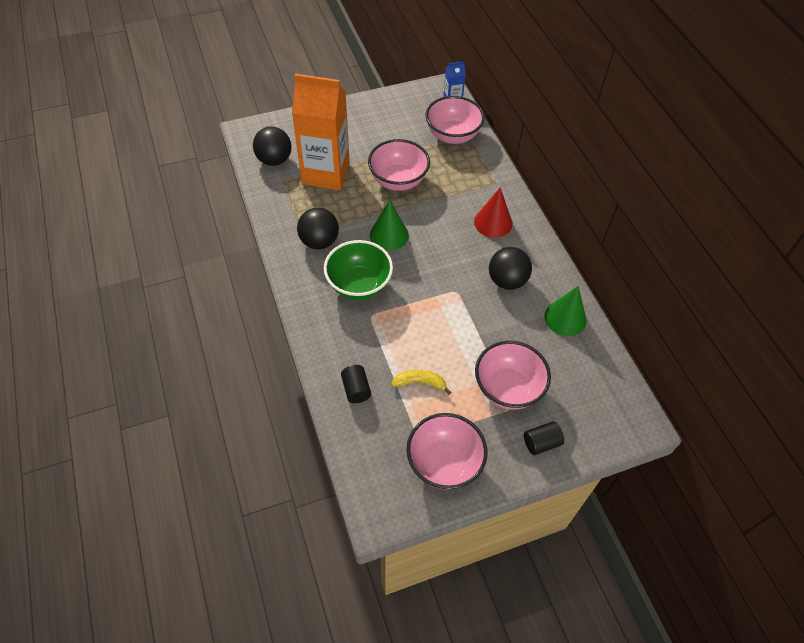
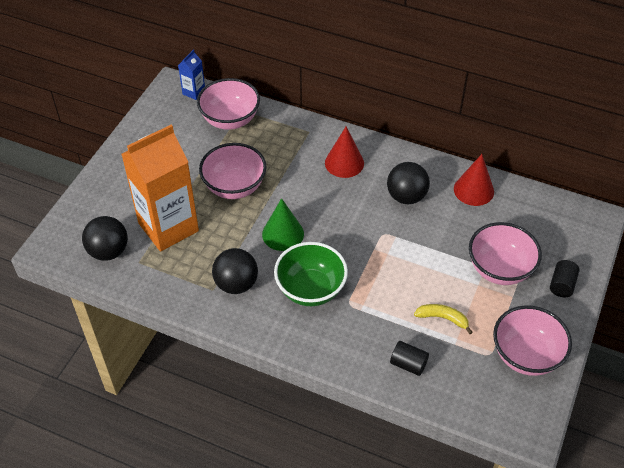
camera: 45 degrees left, 5 degrees down
yellow banana [391,370,451,395] -> yellow banana turned 60 degrees clockwise [414,304,473,334]
green cone [545,286,587,336] -> red cone [454,154,494,206]

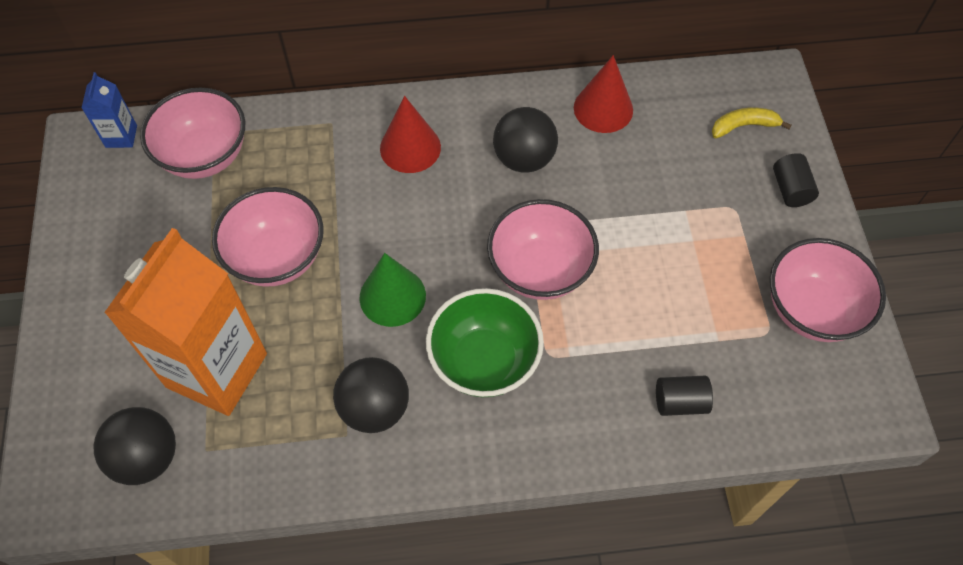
camera: 30 degrees left, 10 degrees up
yellow banana [414,304,473,334] -> yellow banana moved to [712,107,792,138]
pink bowl [469,222,542,285] -> pink bowl moved to [487,199,599,300]

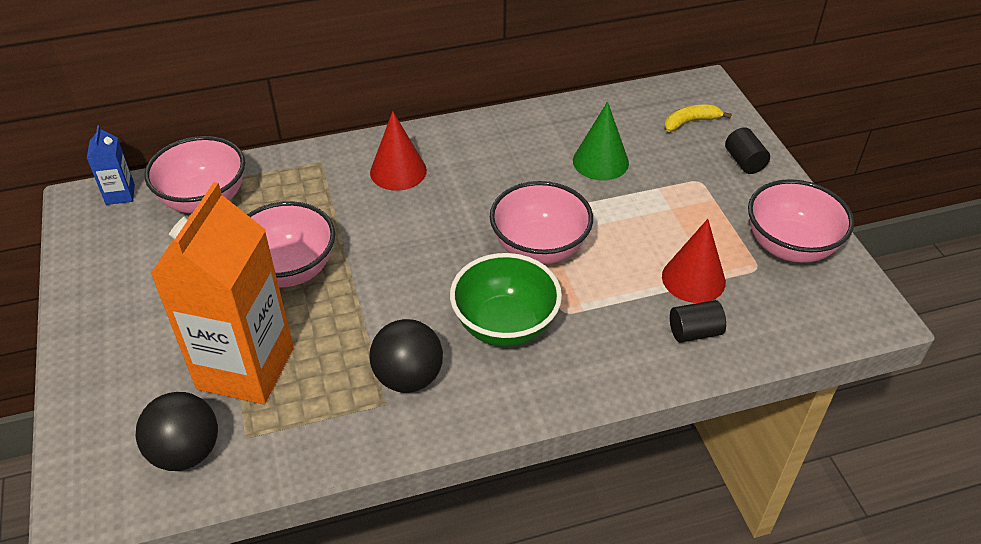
camera: 10 degrees left, 15 degrees down
green cone [359,253,426,327] -> green cone moved to [573,101,629,181]
black ball [493,107,558,173] -> none
red cone [574,55,633,133] -> red cone moved to [662,219,726,303]

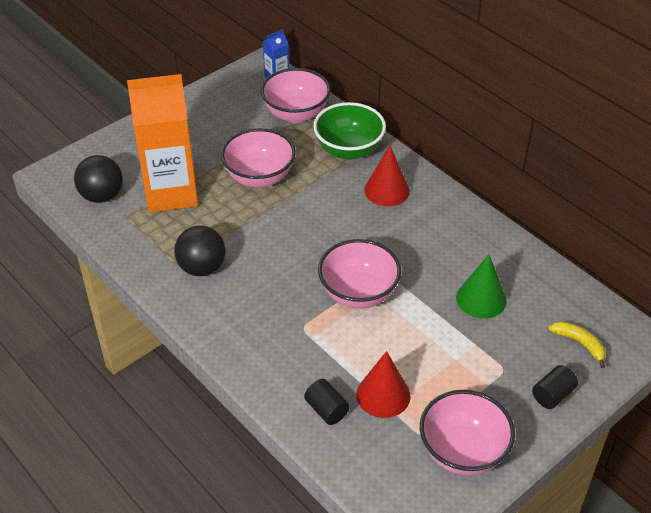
camera: 65 degrees right, 0 degrees up
green bowl [450,253,562,347] -> green bowl moved to [313,102,386,160]

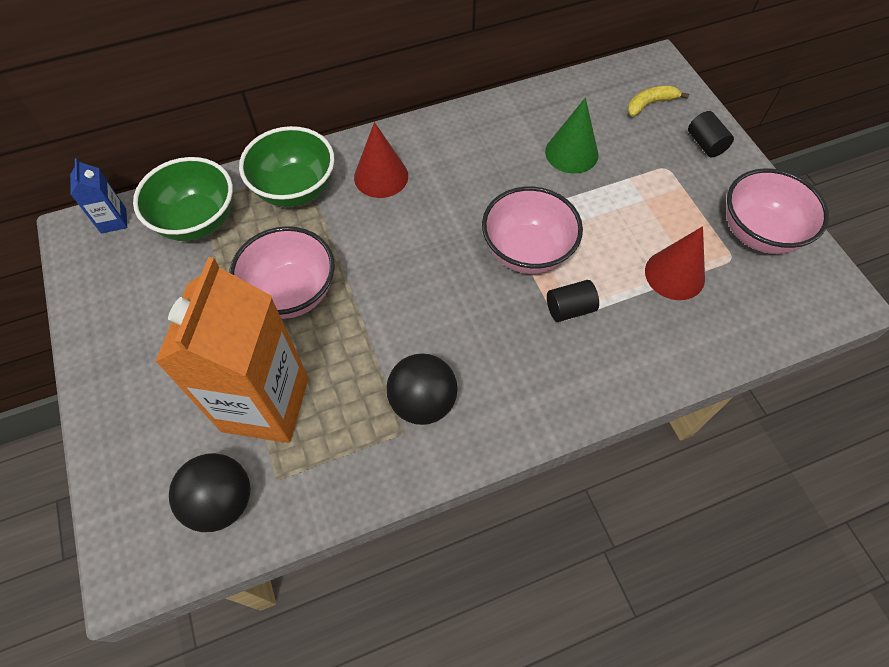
camera: 70 degrees left, 15 degrees up
pink bowl [261,68,331,123] -> green bowl [133,157,233,241]
black cylinder [304,379,350,425] -> black cylinder moved to [547,280,599,322]

